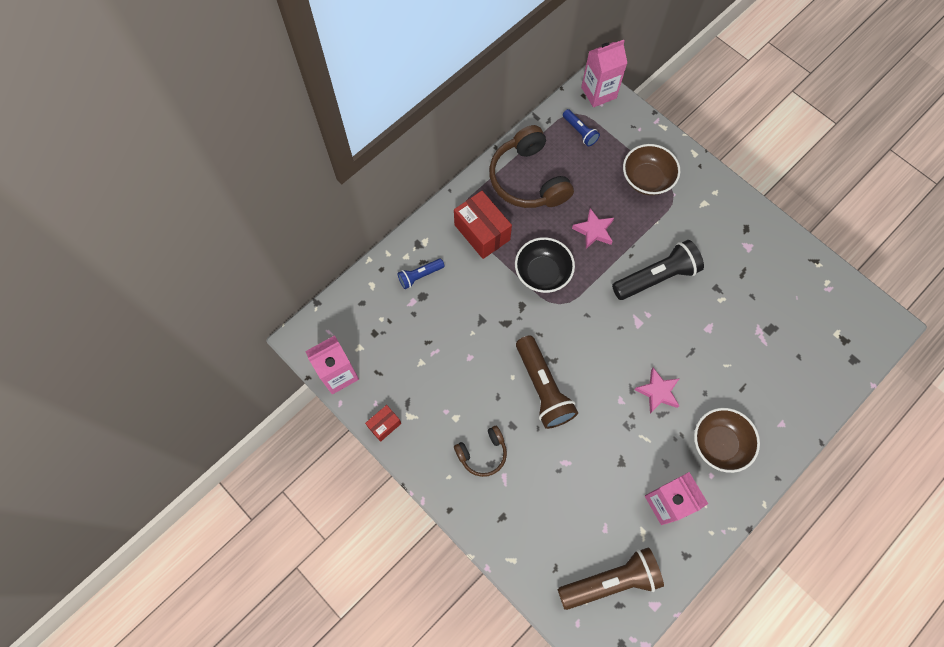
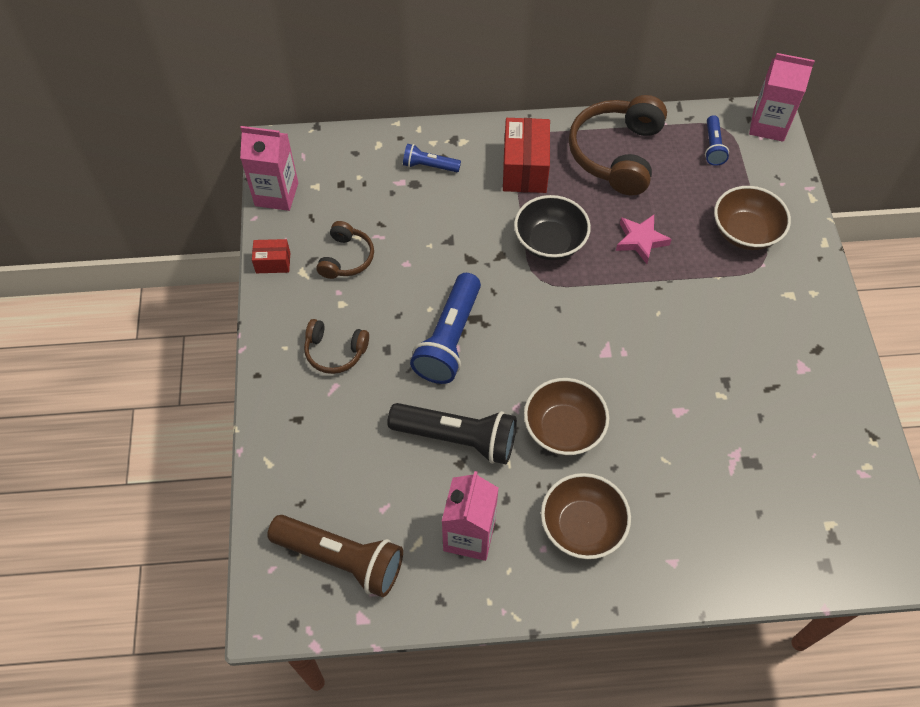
camera: 40 degrees right, 10 degrees down
brown flashlight [516,335,578,429] -> blue flashlight [410,273,481,384]
black flashlight [612,240,704,300] -> black flashlight moved to [387,403,517,464]
pink star [634,368,680,413] -> brown bowl [524,378,609,455]
none -> brown headphones [316,221,374,279]

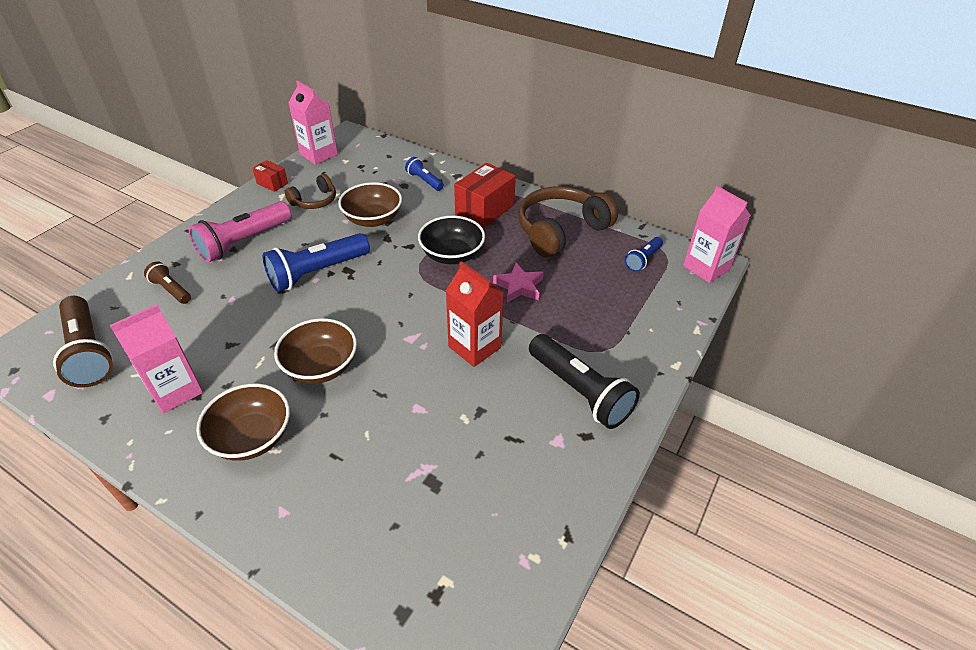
camera: 35 degrees right, 15 degrees down
brown headphones [304,319,369,374] -> pink flashlight [189,201,292,262]
black flashlight [387,403,517,464] -> black flashlight moved to [529,334,640,429]
brown bowl [714,186,791,250] -> brown bowl moved to [338,182,402,227]
none -> brown flashlight [144,261,191,304]
none -> red carton [446,261,504,367]

